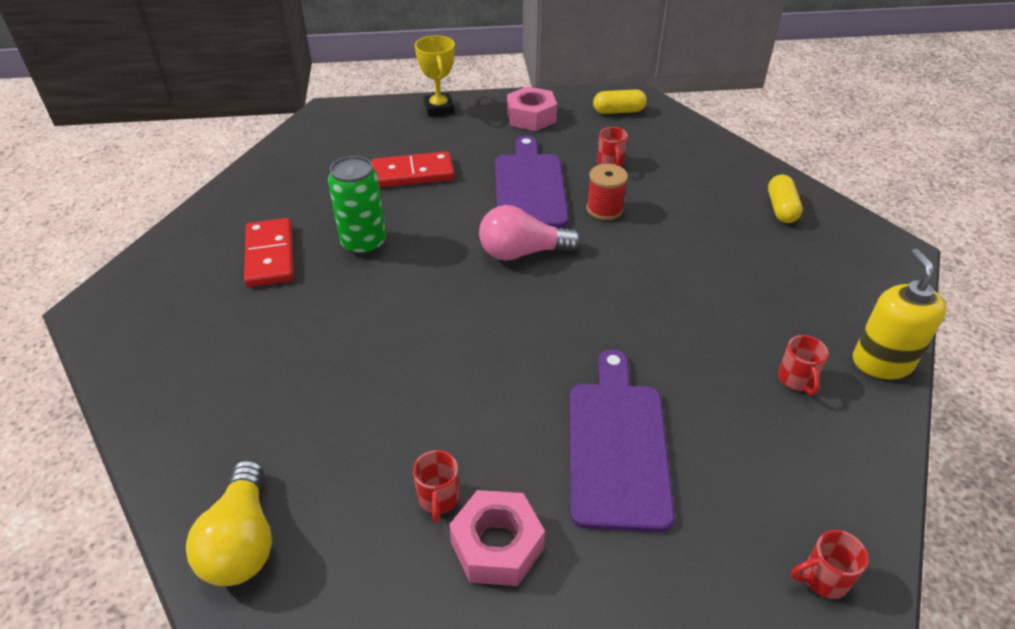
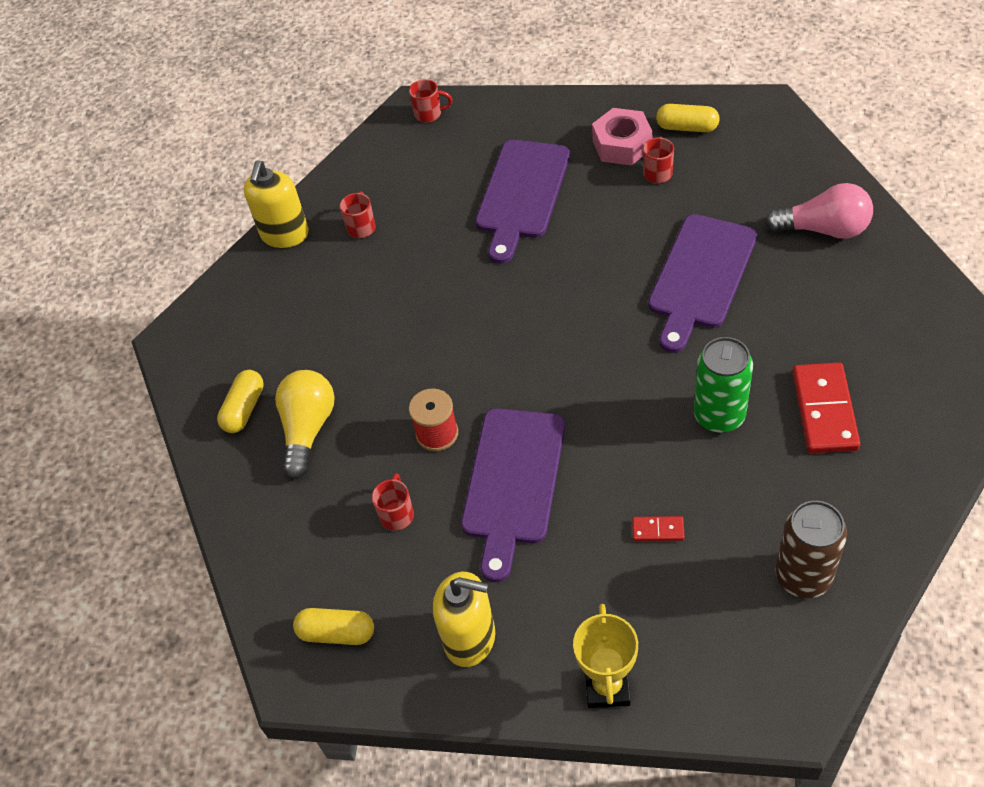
camera: 160 degrees left, 10 degrees up
yellow light bulb [186,460,272,586] -> yellow light bulb moved to [275,370,335,479]
red domino [371,151,454,188] -> red domino [632,516,685,541], size x0.48
pink light bulb [479,205,581,261] -> pink light bulb moved to [765,183,873,239]
pink nut [507,86,557,131] -> yellow soap dispenser [433,572,495,667]
none -> purple cutting board [648,214,757,353]
none -> yellow capsule [656,104,720,132]
none -> brown can [775,501,847,598]

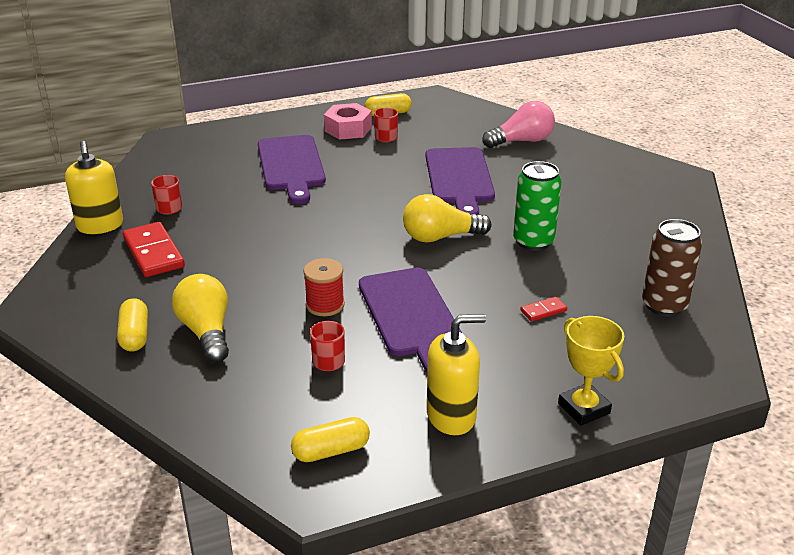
camera: 35 degrees left, 20 degrees down
red mug [409,79,453,123] -> none
red domino [792,362,861,453] -> red domino moved to [123,222,185,277]
none -> yellow light bulb [403,194,492,243]

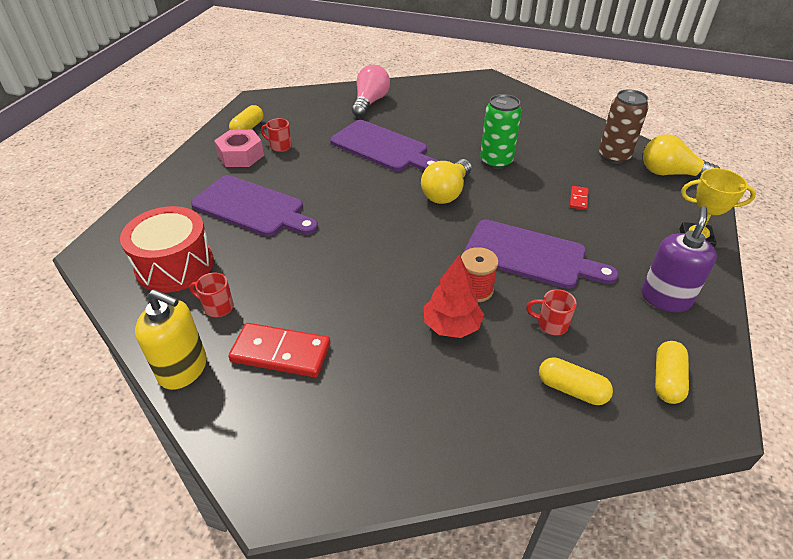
camera: 50 degrees left, 10 degrees up
yellow capsule [117,298,148,351] -> yellow capsule moved to [539,357,613,405]
yellow light bulb [172,274,229,363] -> yellow light bulb moved to [643,134,720,178]
yellow soap dispenser [427,314,486,435] -> purple soap dispenser [641,206,717,312]
none -> red drum [120,206,214,293]
none -> red tree [424,254,484,338]

